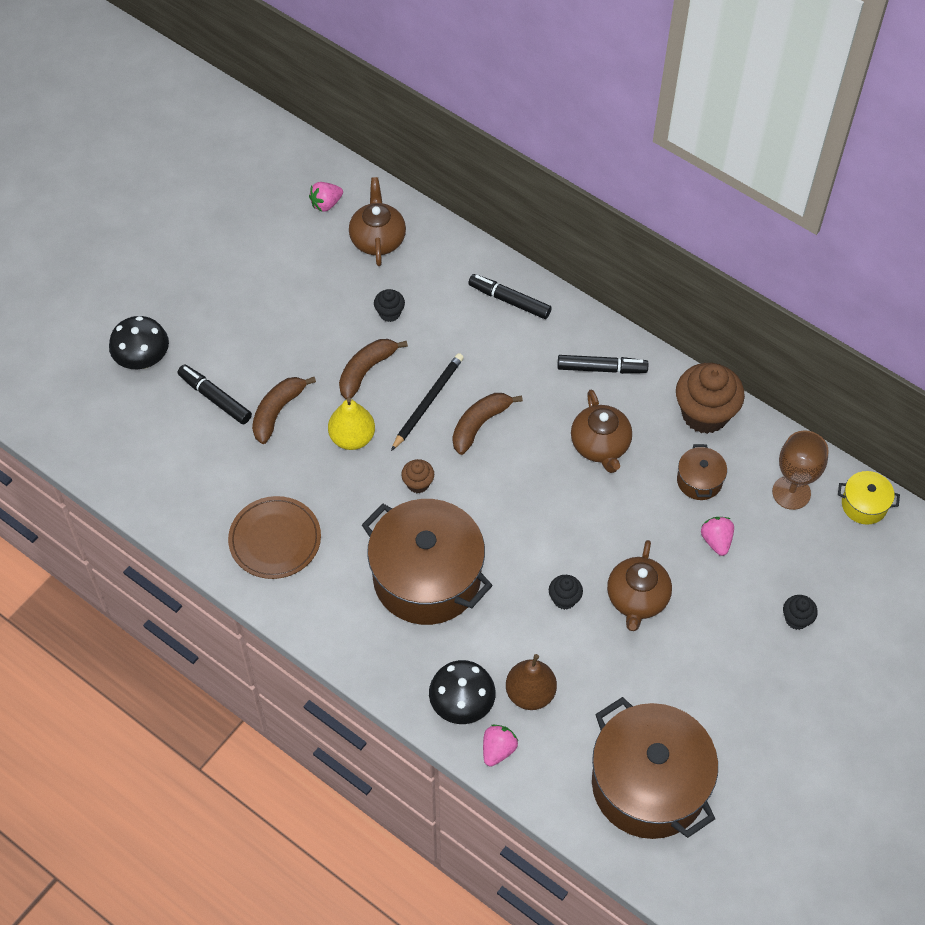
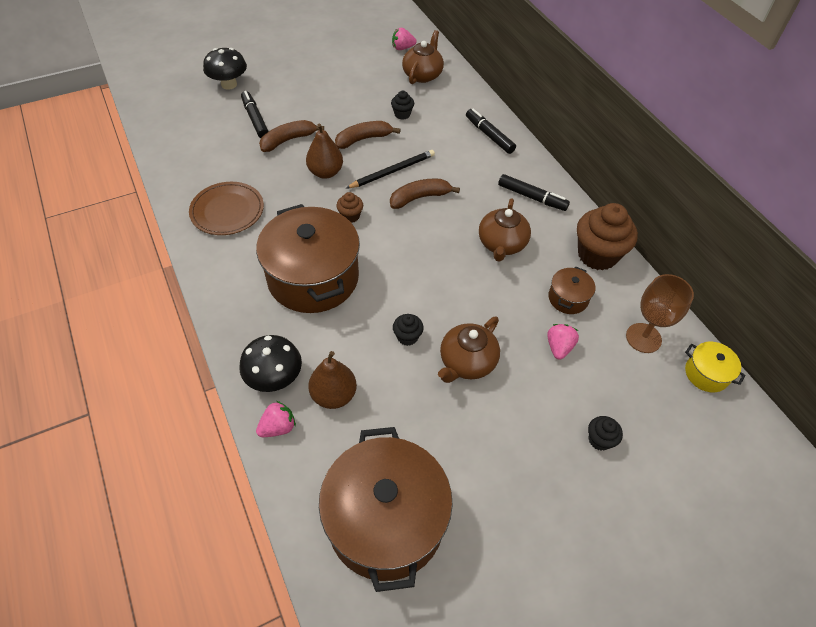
camera: 25 degrees right, 5 degrees down
yellow pear [328,398,375,450] -> brown pear [306,124,343,179]

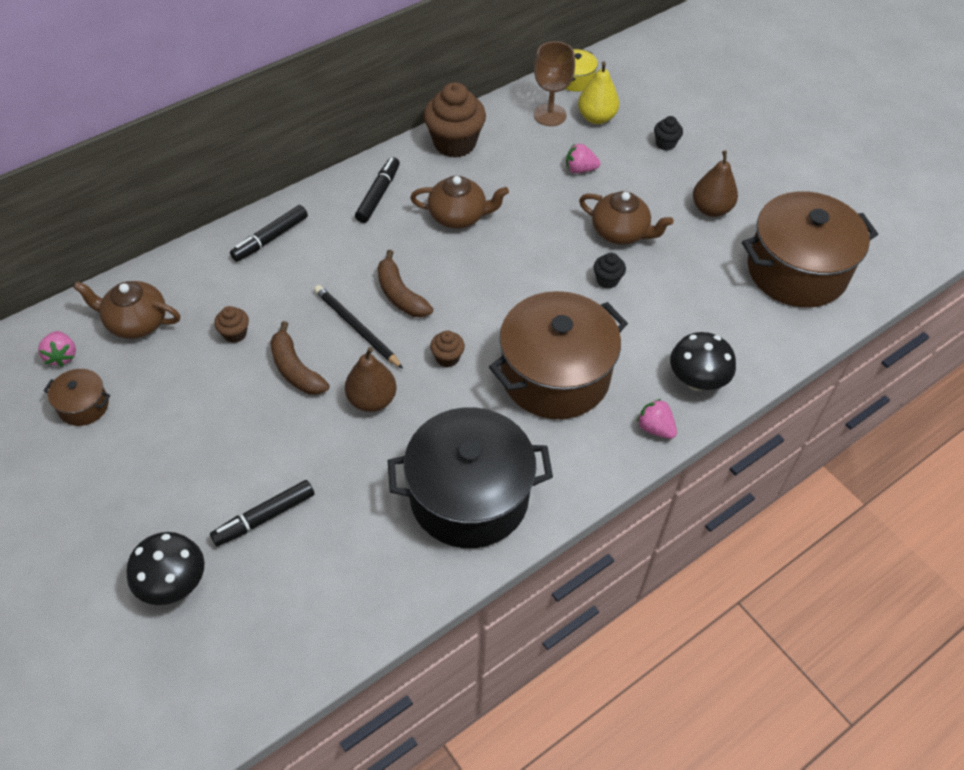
camera: 100 degrees left, 0 degrees up
brown plate [189,182,264,235] -> black pot [387,407,553,548]
pink strawberry [256,401,296,437] -> pink strawberry moved to [637,399,677,439]
brown banana [259,120,324,152] -> none
brown pear [308,351,357,409] -> brown pear moved to [693,150,738,217]
black cupcake [391,91,414,120] -> brown cupcake [214,306,249,343]
brown pot [548,266,595,314] -> brown pot moved to [44,369,110,426]
none -> yellow pear [578,62,619,124]

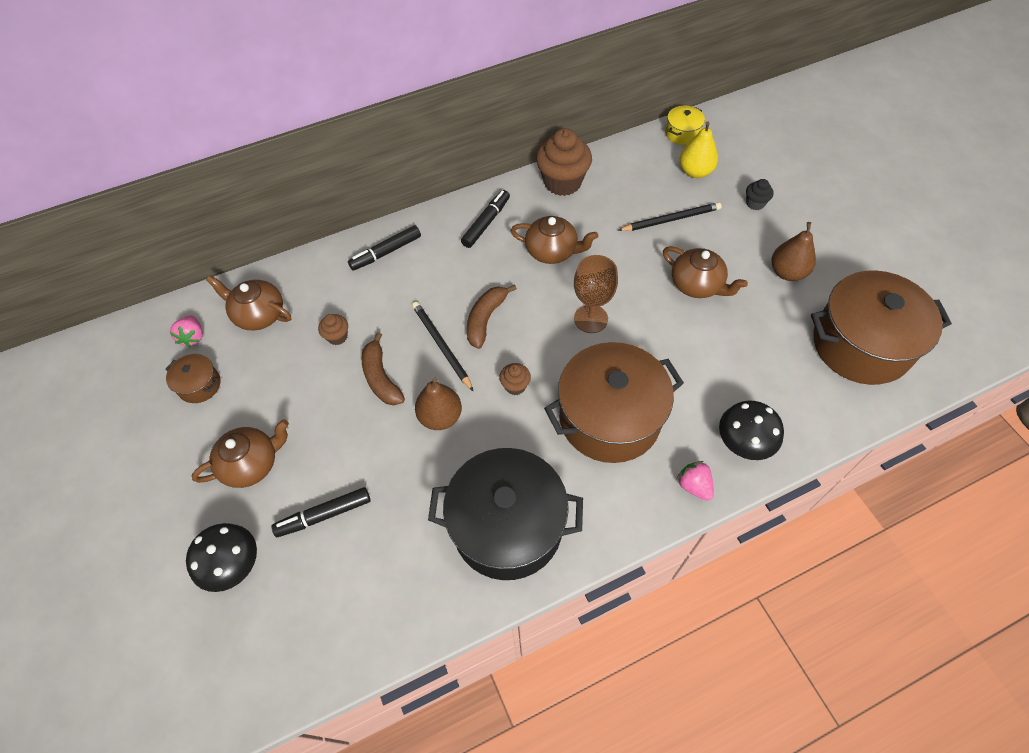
camera: 15 degrees right, 5 degrees up
brown banana [377,250,433,317] -> brown banana turned 45 degrees clockwise [467,284,517,349]
brown goblet [534,41,575,126] -> brown goblet moved to [574,255,618,333]
pink strawberry [566,144,600,173] -> black pencil [618,202,722,231]
black cupcake [594,253,626,289] -> none
none -> brown teapot [192,419,289,488]

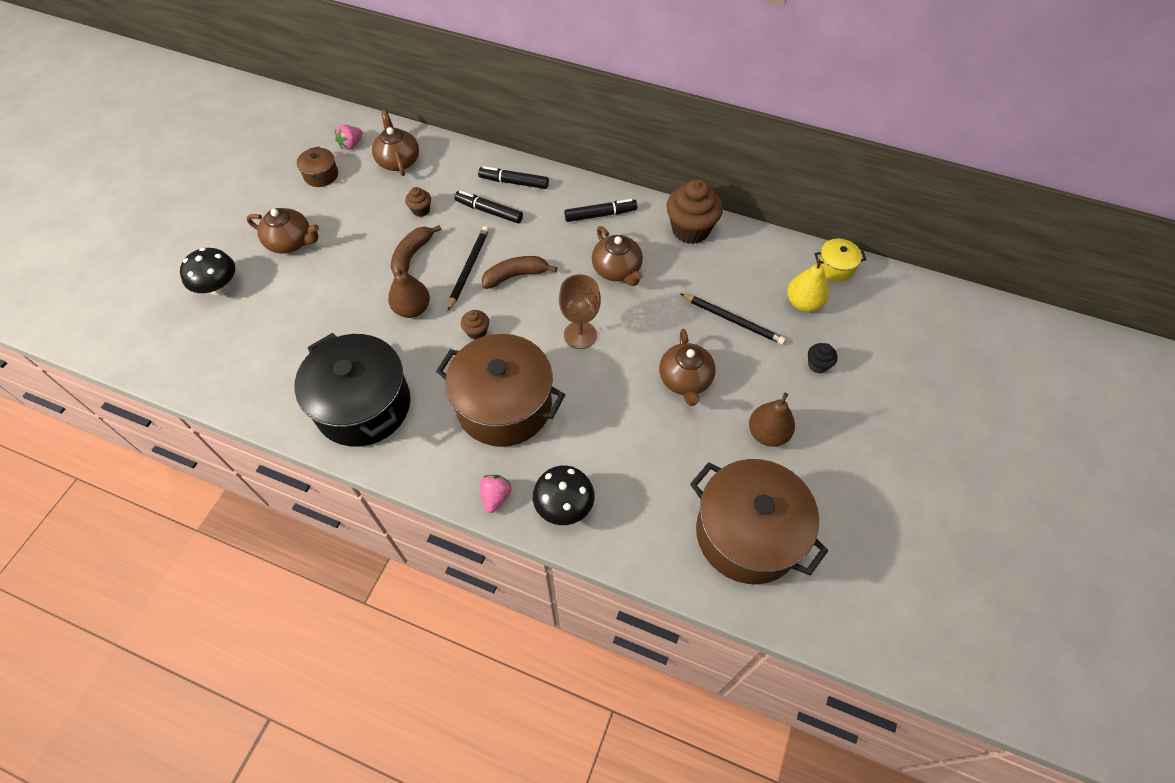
camera: 45 degrees right, 0 degrees up
black marker [272,487,370,537] -> black marker moved to [454,191,523,223]

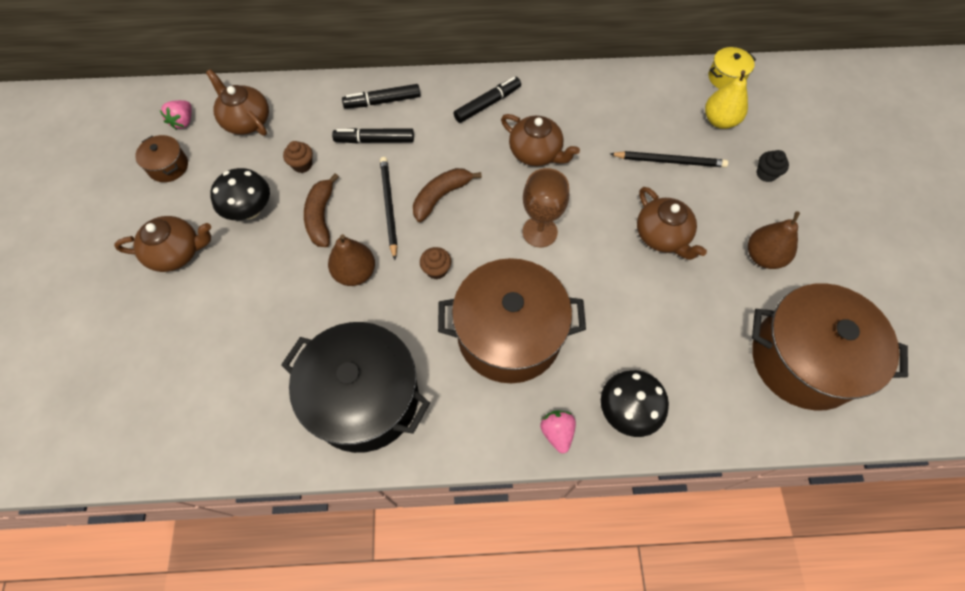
camera: 25 degrees left, 5 degrees up
black mushroom [180,248,235,295] -> black mushroom moved to [210,168,270,220]
brown cupcake [666,179,723,244] -> none

